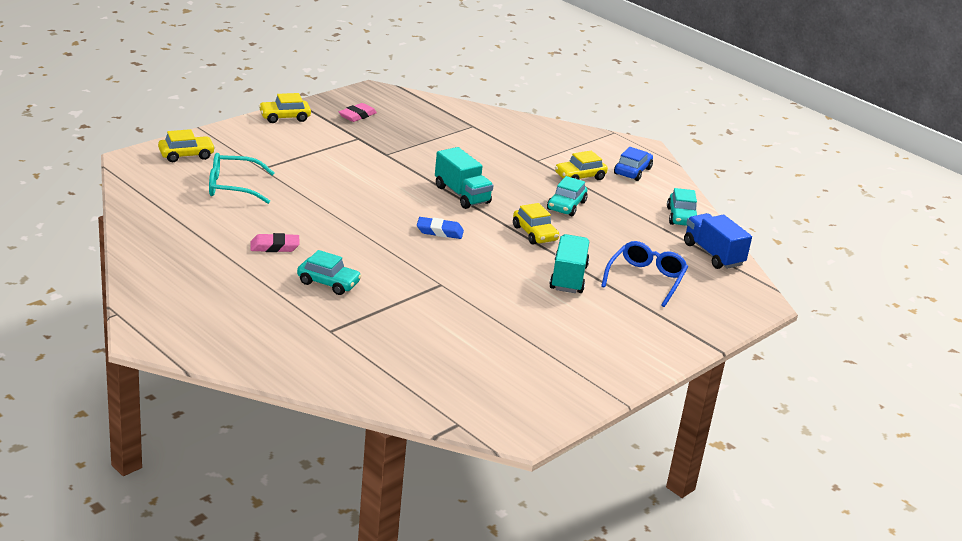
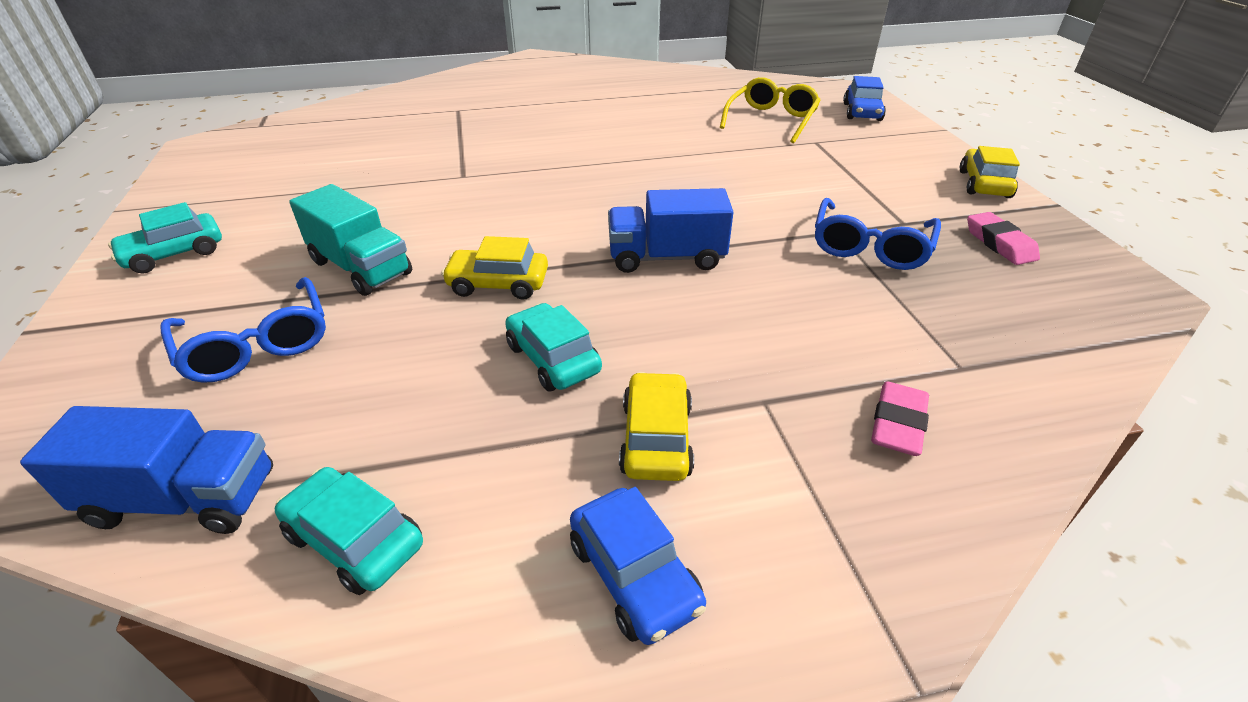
camera: 125 degrees right, 10 degrees up
yellow car [158,129,215,162] -> blue car [843,76,886,121]
turquoise glasses [209,153,274,204] -> yellow glasses [720,77,821,143]
pink eraser [250,233,300,252] -> pink eraser moved to [871,381,929,456]
turquoise car [297,250,362,295] -> turquoise car moved to [108,202,222,274]
blue eraser [417,217,464,239] -> none
turquoise truck [435,147,494,209] -> blue truck [608,188,733,273]
none -> blue glasses [815,198,941,270]

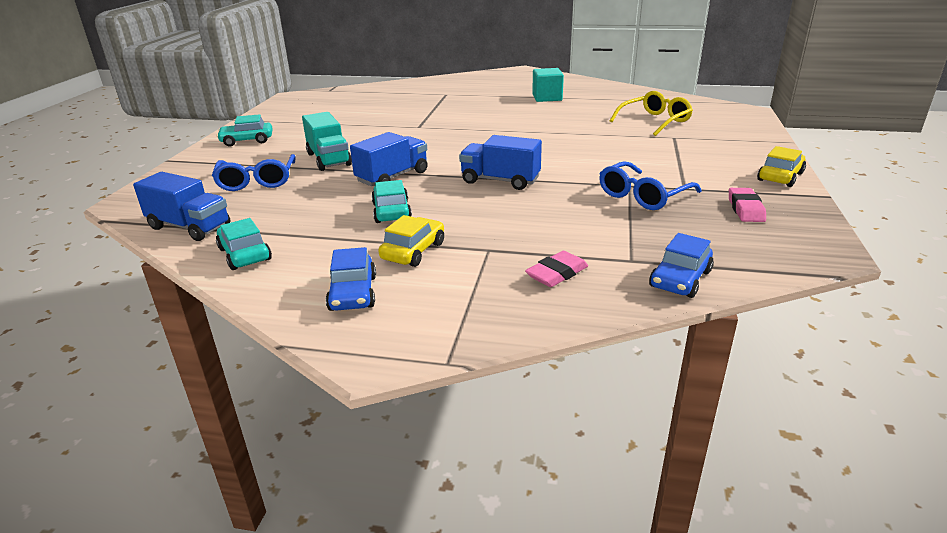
camera: 25 degrees right, 10 degrees down
yellow car [441,236,548,300] -> blue truck [350,132,428,186]
blue car [843,76,886,121] -> blue car moved to [649,233,714,298]
none -> turquoise cube [532,68,564,102]

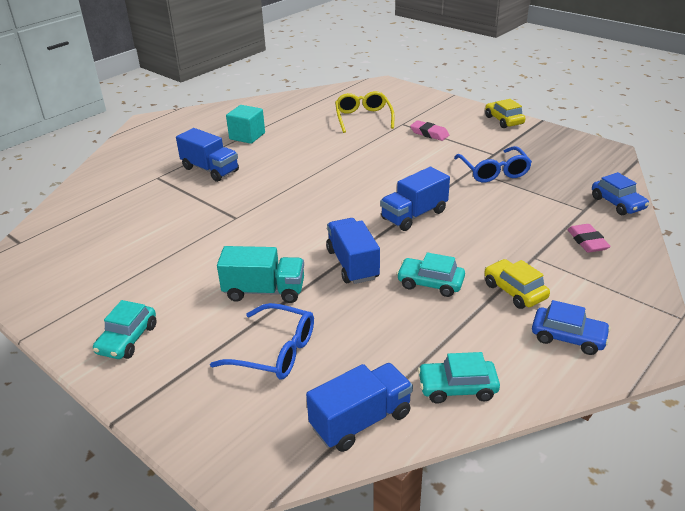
camera: 60 degrees left, 5 degrees up
pink eraser [729,188,766,222] -> pink eraser moved to [410,120,449,141]
none -> blue truck [176,128,239,182]

